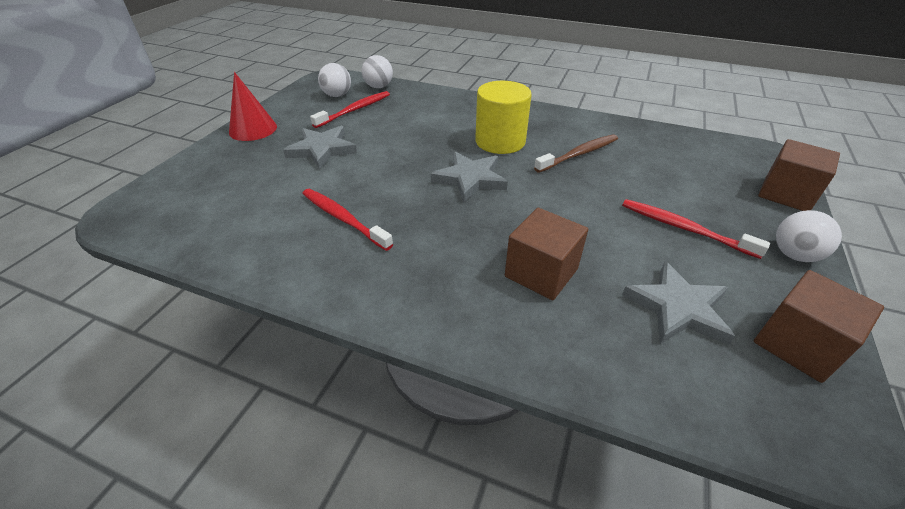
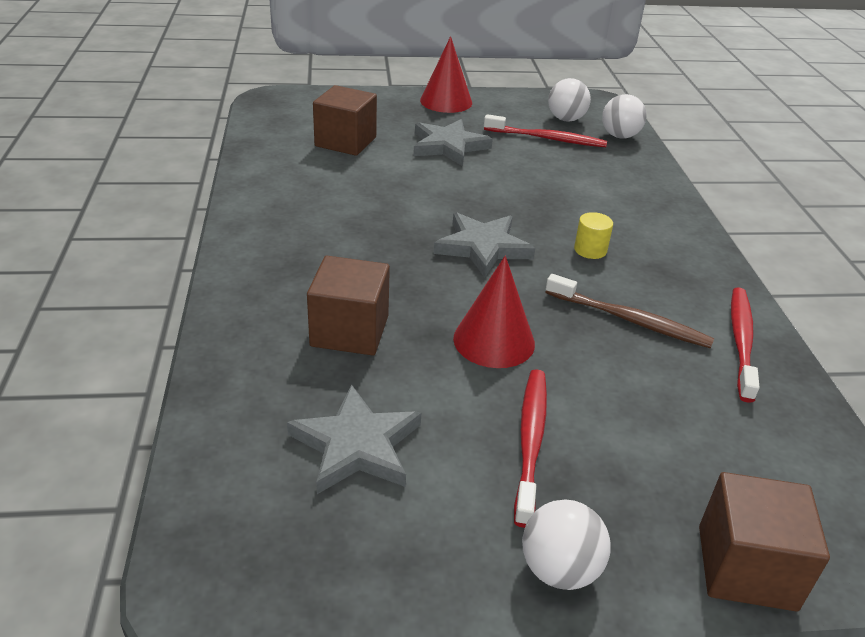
camera: 60 degrees right, 5 degrees down
red toothbrush [302,189,393,251] -> red toothbrush moved to [731,287,760,403]
yellow cylinder [475,81,532,154] -> yellow cylinder [574,212,613,259], size x0.45
brown cube [754,270,884,383] -> brown cube moved to [313,85,377,156]
none -> red cone [453,256,535,368]

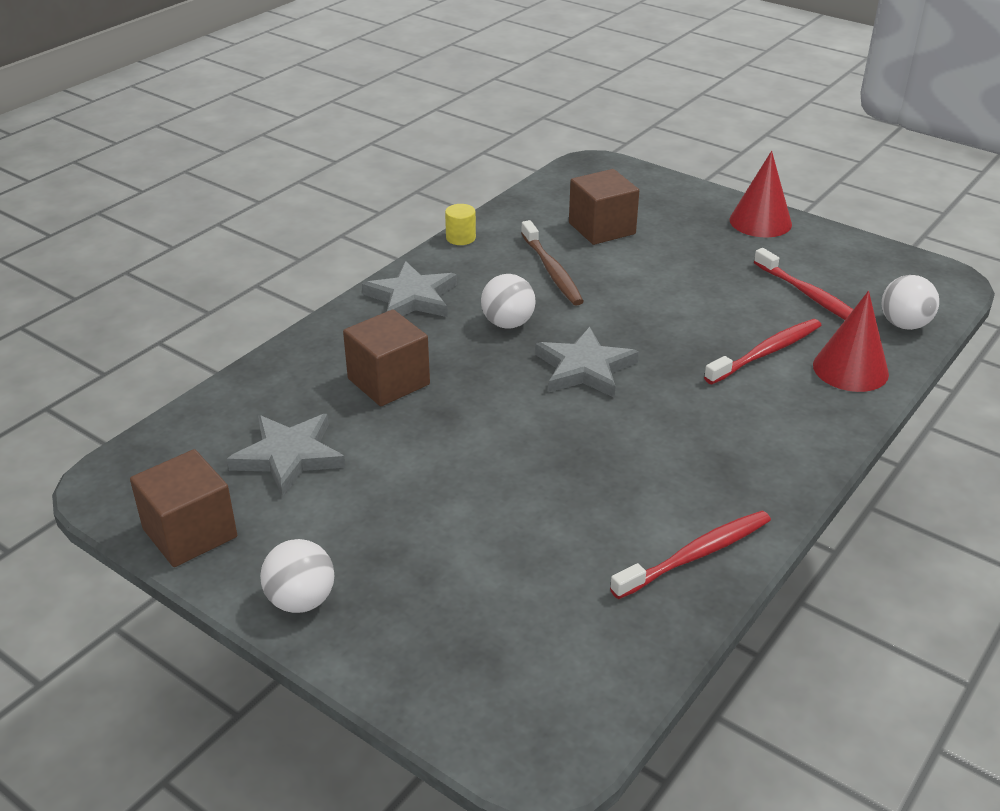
camera: 45 degrees right, 0 degrees up
grey star [413,119,493,166] -> grey star moved to [362,261,457,317]
red cone [453,256,535,368] -> red cone moved to [813,291,889,392]
red toothbrush [514,369,547,528] -> red toothbrush moved to [704,319,822,384]
brown toothbrush [545,274,714,348] -> brown toothbrush moved to [521,220,584,306]
white ball [548,78,591,122] -> white ball moved to [481,274,536,328]
yellow cylinder [574,212,613,259] -> yellow cylinder moved to [445,204,476,245]
brown cube [699,472,830,612] -> brown cube moved to [130,449,237,567]

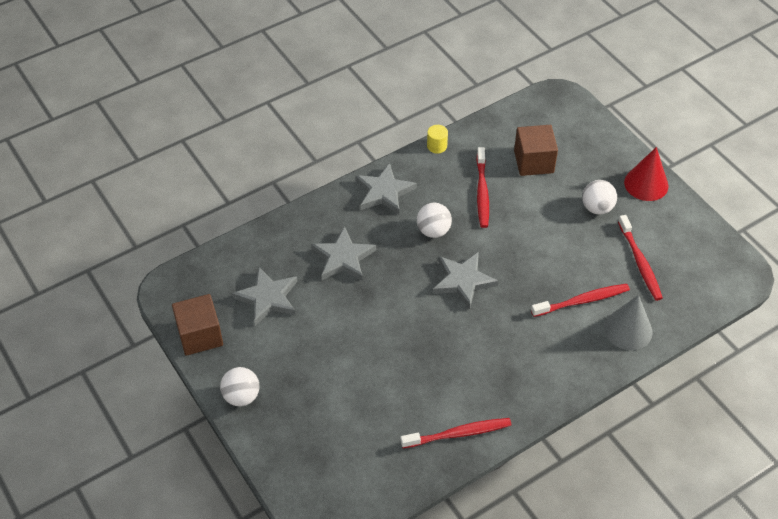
camera: 20 degrees right, 15 degrees up
brown cube [343,309,430,406] -> grey star [311,226,376,281]
brown toothbrush [521,220,584,306] -> red toothbrush [476,147,489,228]
red cone [813,291,889,392] -> grey cone [604,295,653,350]
white ball [882,275,939,330] -> white ball moved to [582,180,617,214]

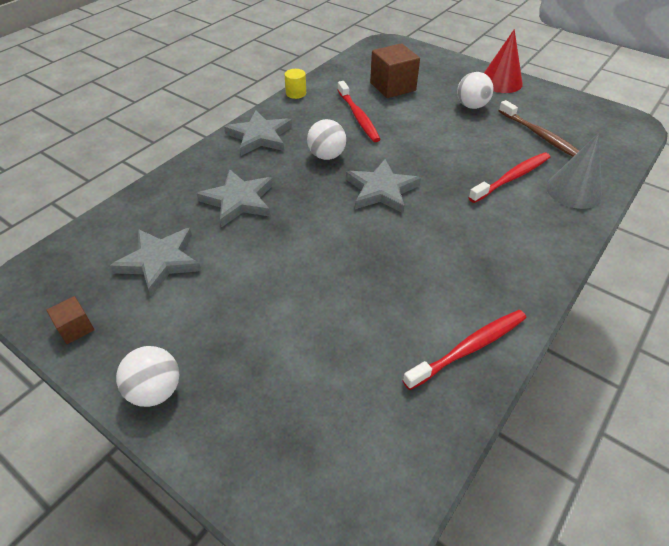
camera: 20 degrees left, 5 degrees down
brown cube [172,294,223,356] -> brown cube [46,296,94,344], size x0.52
red toothbrush [618,215,663,301] -> brown toothbrush [499,100,579,157]

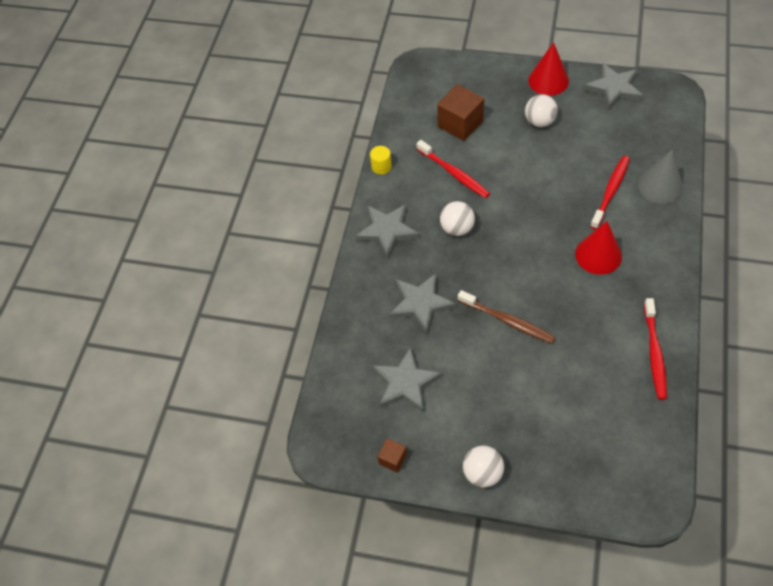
camera: 20 degrees left, 10 degrees up
grey star [346,159,421,214] -> grey star moved to [584,63,643,110]
red toothbrush [402,310,526,390] -> red toothbrush turned 150 degrees clockwise [644,298,667,400]
brown toothbrush [499,100,579,157] -> brown toothbrush moved to [458,290,556,344]
none -> red cone [575,221,622,275]

